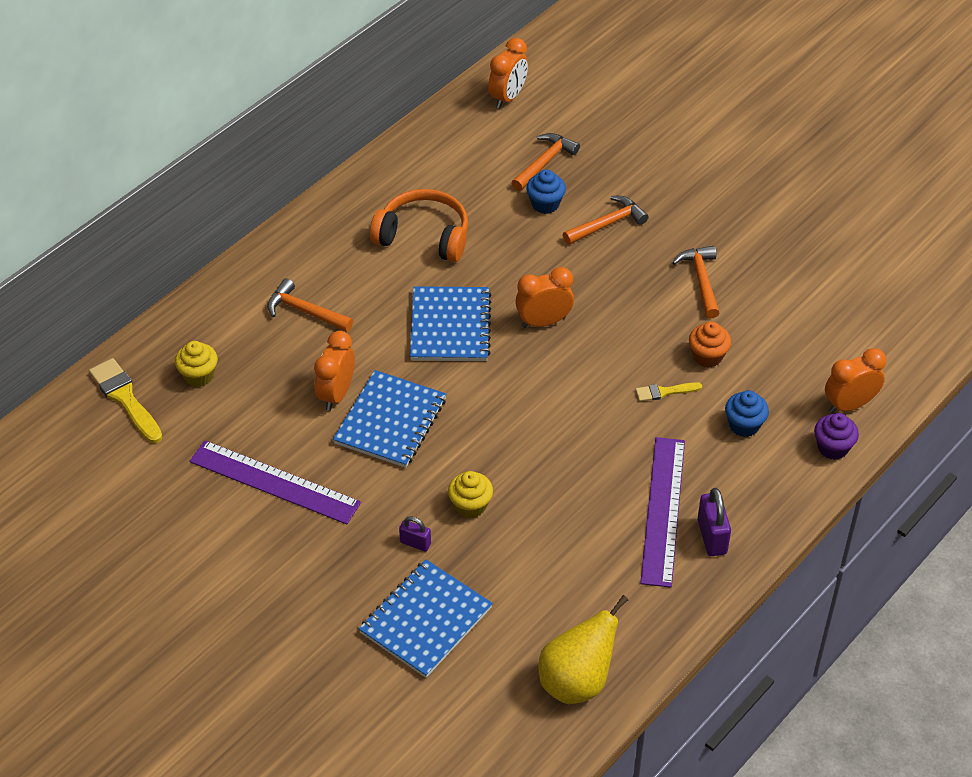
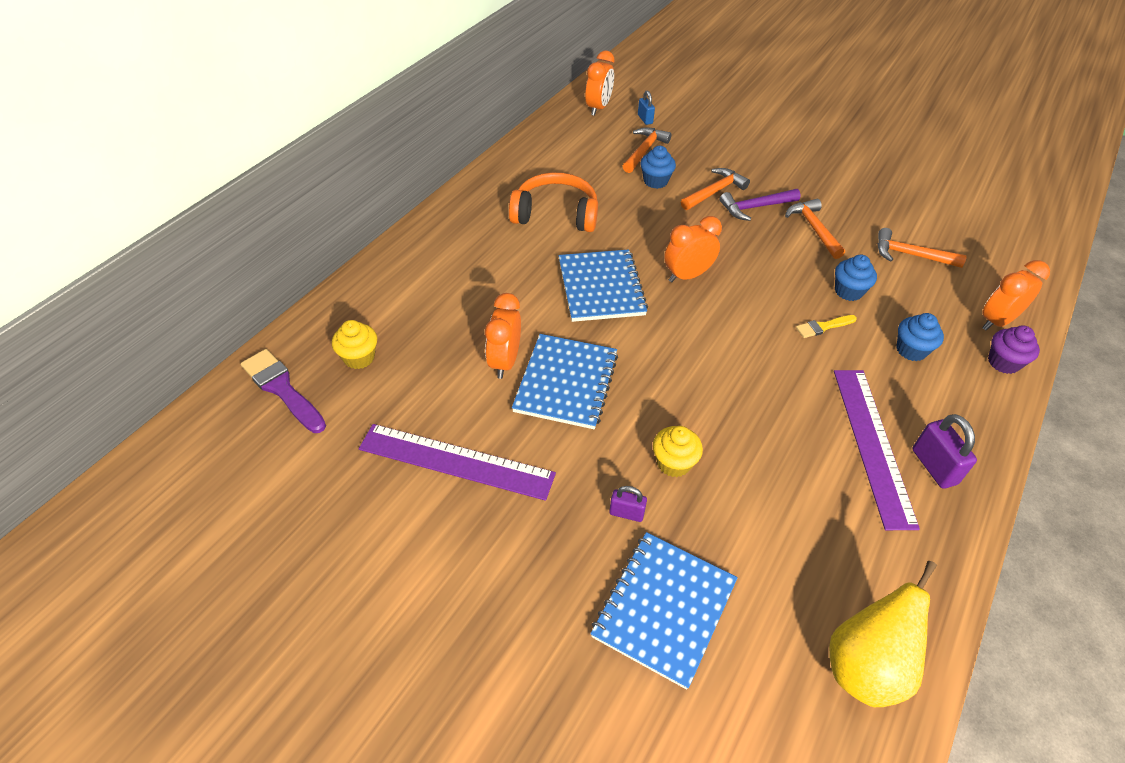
camera: 10 degrees left, 0 degrees up
yellow brush [89,358,163,443] -> purple brush [241,349,326,433]
orange hammer [267,278,353,332] -> orange hammer moved to [877,228,967,268]
orange cupcake [689,322,731,367] -> blue cupcake [835,254,877,301]
none -> blue padlock [638,90,655,125]
none -> purple hammer [720,189,801,221]

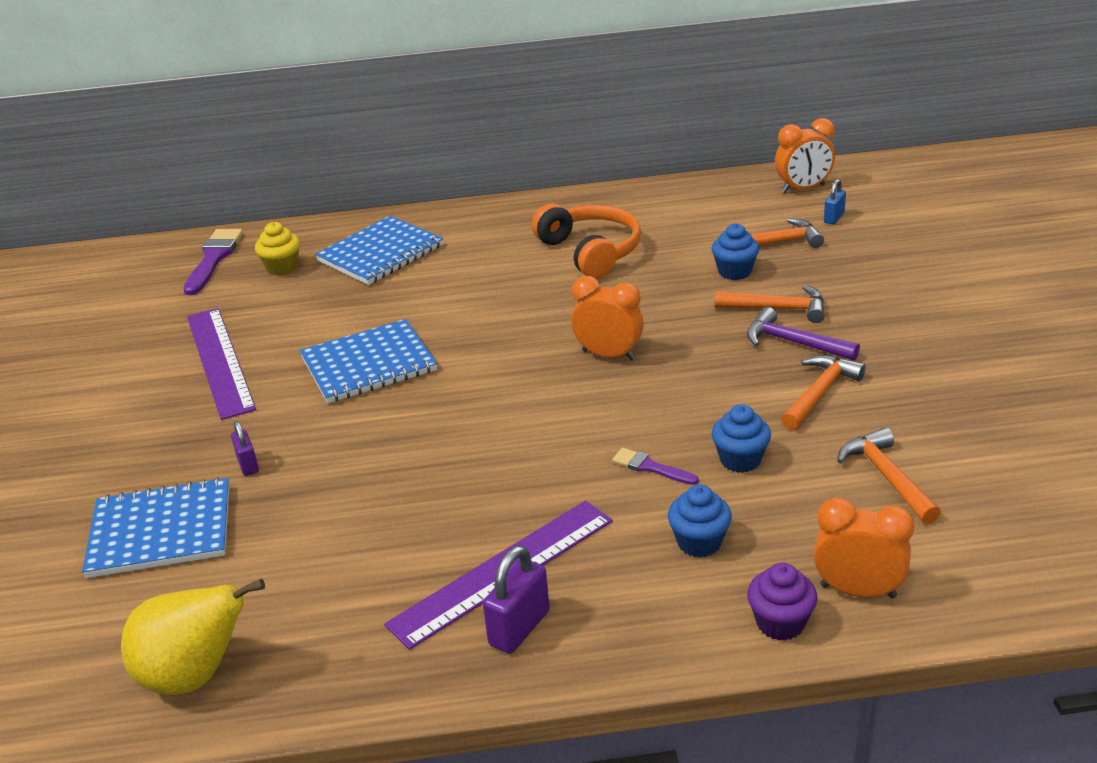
camera: 55 degrees right, 15 degrees down
orange clock [485,293,521,379] -> none
blue notebook [559,250,648,322] -> blue notebook moved to [315,216,443,285]
yellow cupcake [653,426,703,477] -> none
yellow brush [796,315,857,338] -> purple brush [612,448,699,485]

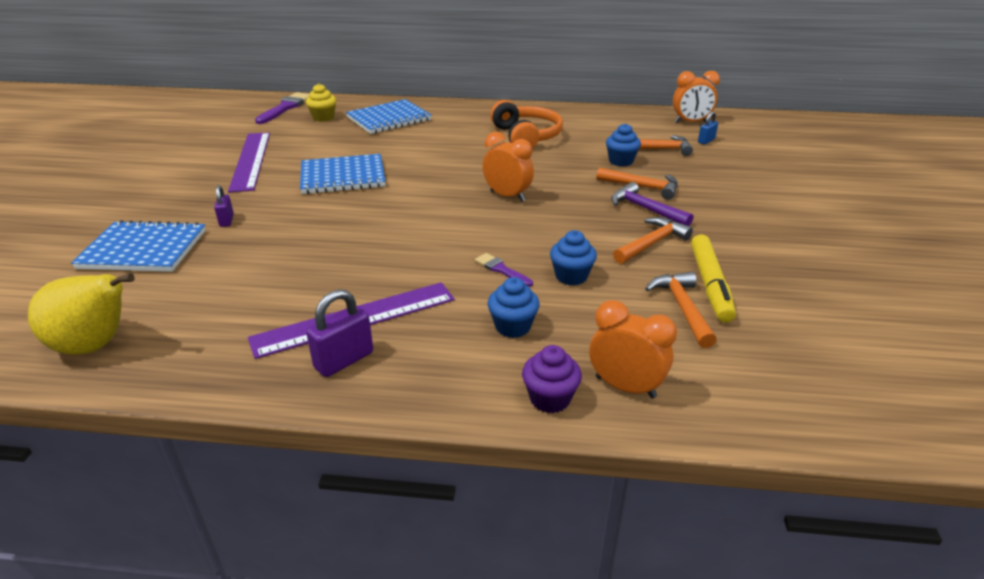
camera: 10 degrees right, 0 degrees up
none -> yellow marker [691,234,736,323]

